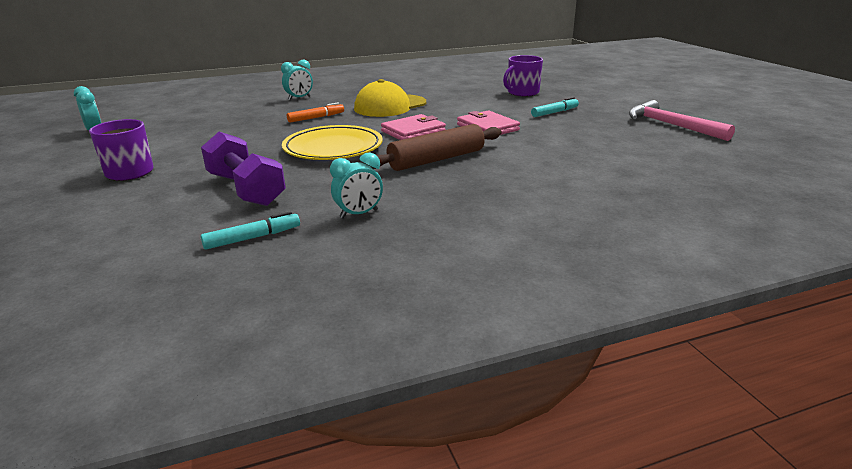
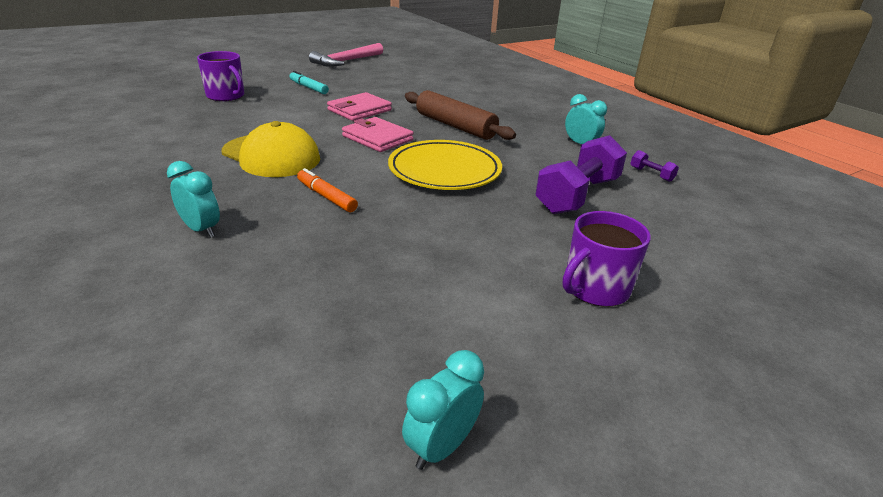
camera: 105 degrees left, 5 degrees up
turquoise marker [201,211,300,250] -> purple dumbbell [630,150,679,182]

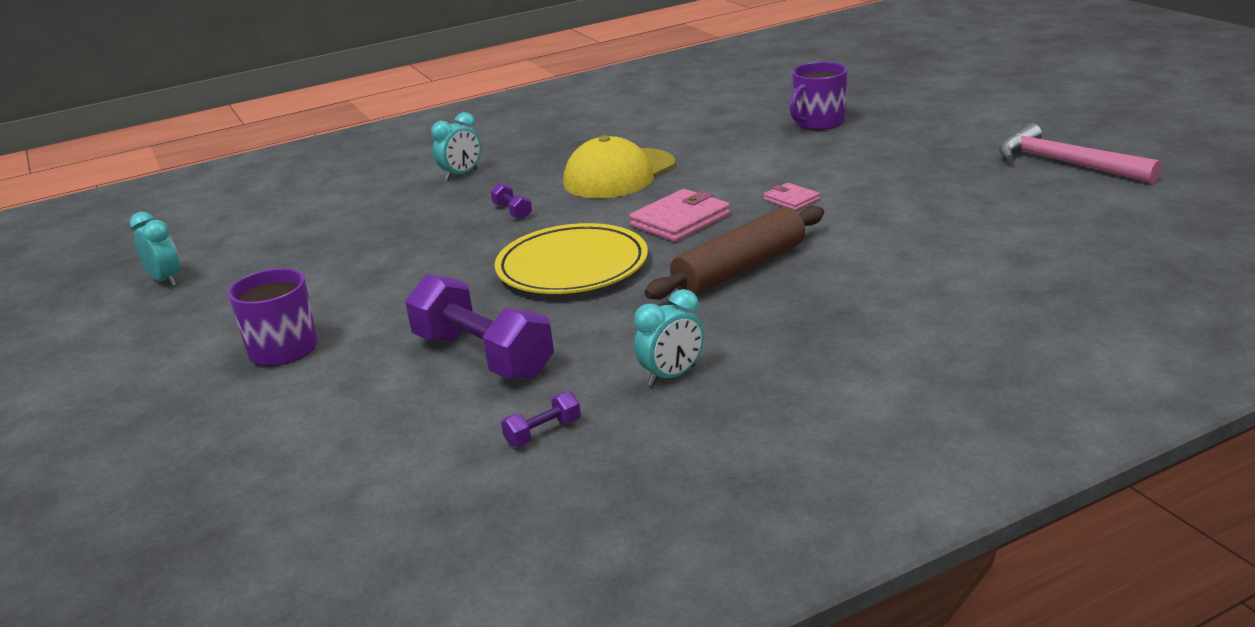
camera: 100 degrees right, 5 degrees down
turquoise marker [289,71,329,94] -> none
orange marker [297,168,358,212] -> purple dumbbell [491,183,532,219]
pink wallet [327,92,392,121] -> pink wallet [763,183,820,211], size x0.56

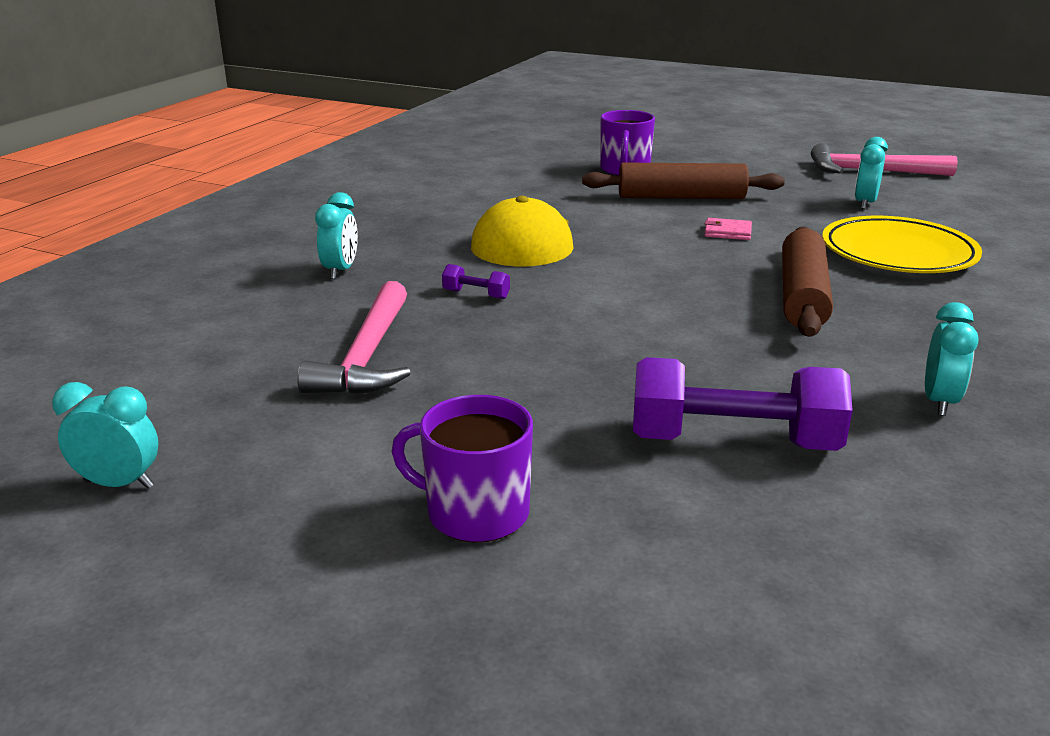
camera: 40 degrees left, 0 degrees up
yellow plate [495,223,648,294] -> yellow plate moved to [822,216,982,273]
purple dumbbell [501,391,581,447] -> none
pink wallet [629,189,730,242] -> none
none -> pink hammer [297,281,411,395]
none -> brown rolling pin [582,163,785,199]
none -> turquoise clock [855,137,888,210]

